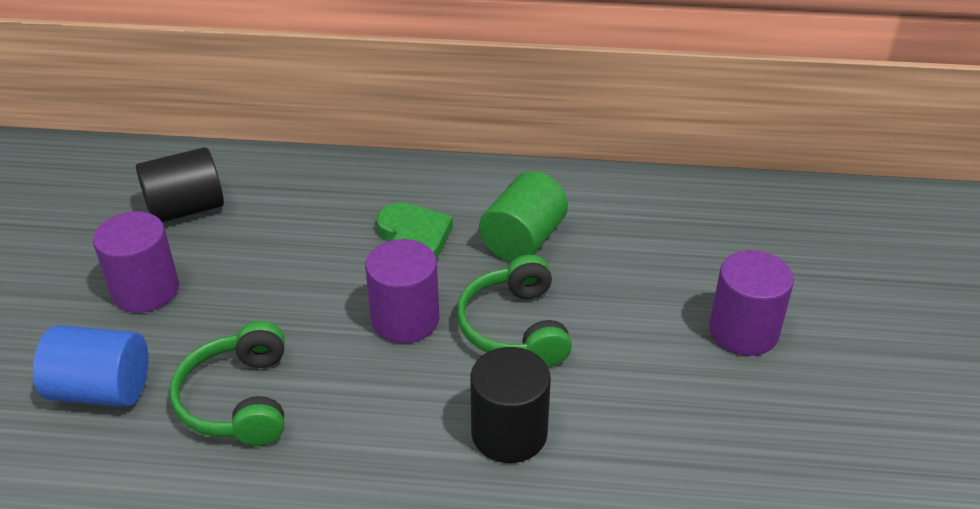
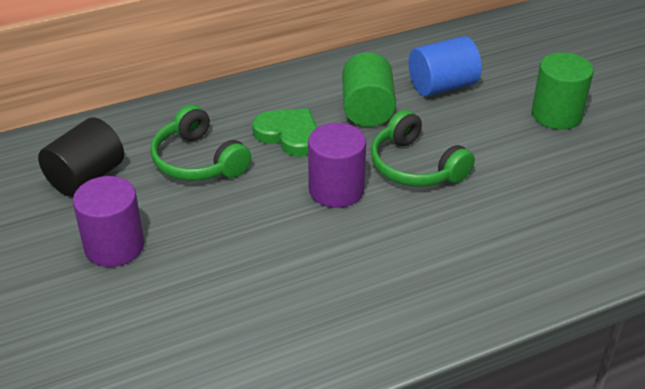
camera: 30 degrees left, 0 degrees up
blue cylinder [33,325,149,407] -> blue cylinder moved to [409,36,482,97]
green headphones [170,321,284,446] -> green headphones moved to [150,105,251,181]
black cylinder [470,347,551,463] -> none
purple cylinder [709,250,794,356] -> green cylinder [532,52,594,130]

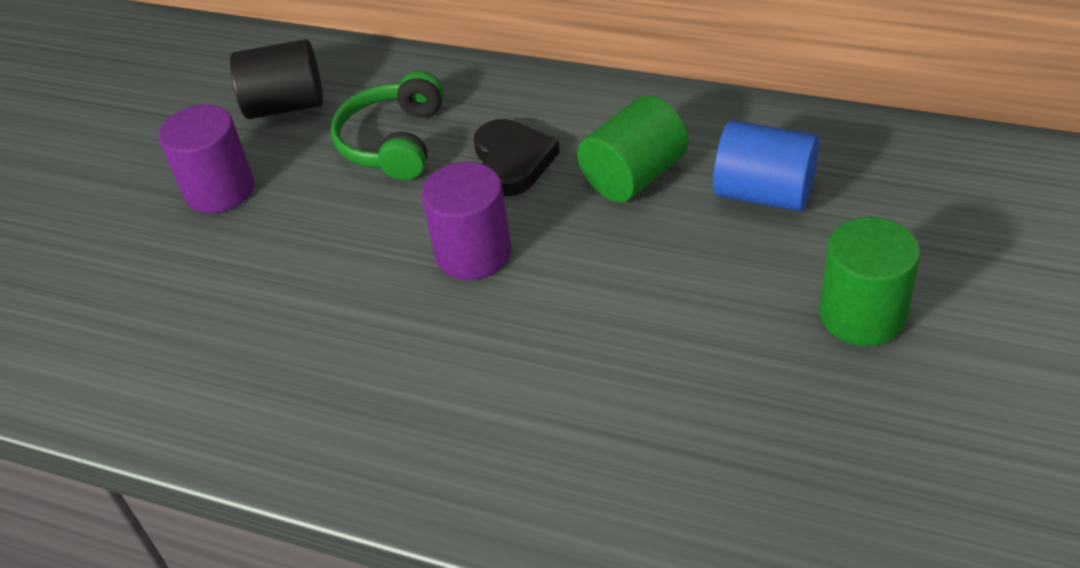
camera: 50 degrees right, 5 degrees up
green heart [252,108,317,156] -> black heart [474,119,560,196]
green headphones [371,110,475,187] -> none

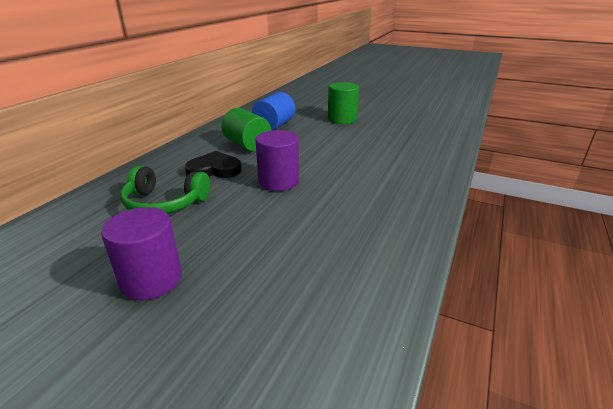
camera: 90 degrees left, 15 degrees down
black cylinder [230,39,323,119] -> none

